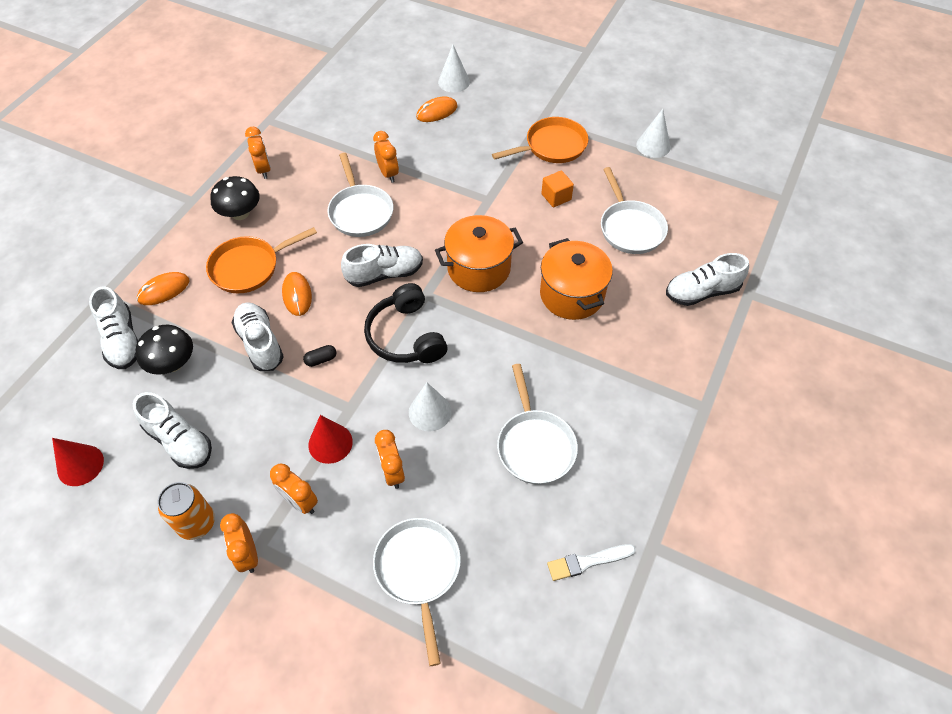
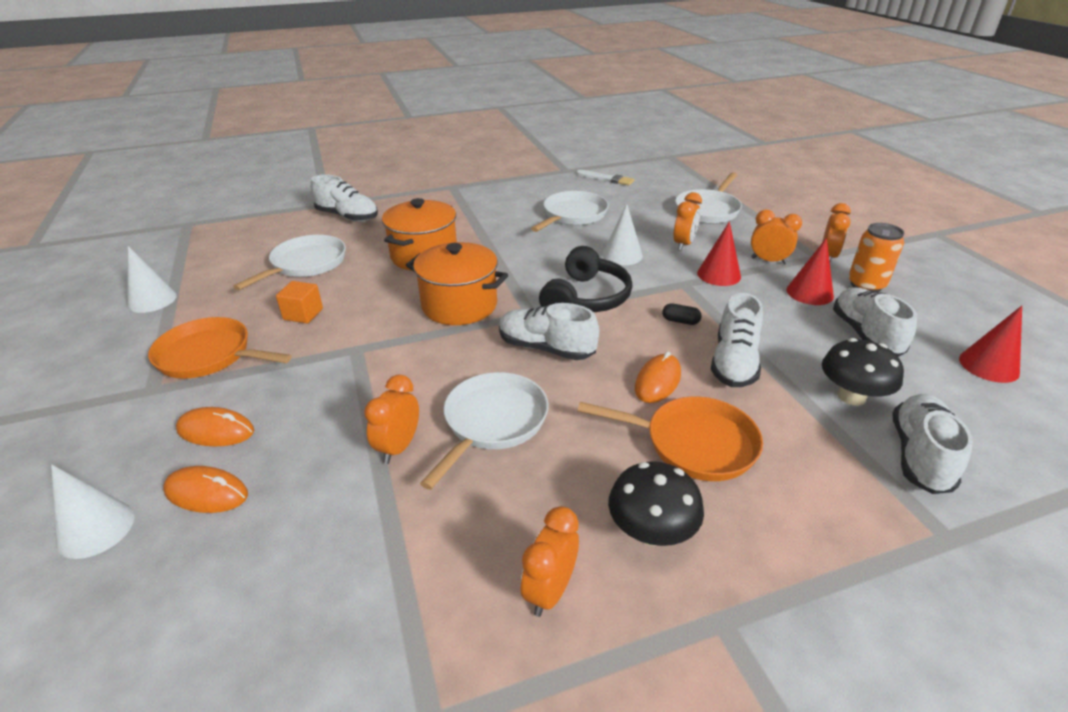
camera: 135 degrees left, 20 degrees down
orange mouse [137,272,190,305] -> orange mouse moved to [176,407,254,446]
orange clock [270,463,318,514] -> orange clock turned 60 degrees counterclockwise [751,210,802,264]
none -> red cone [786,238,834,305]

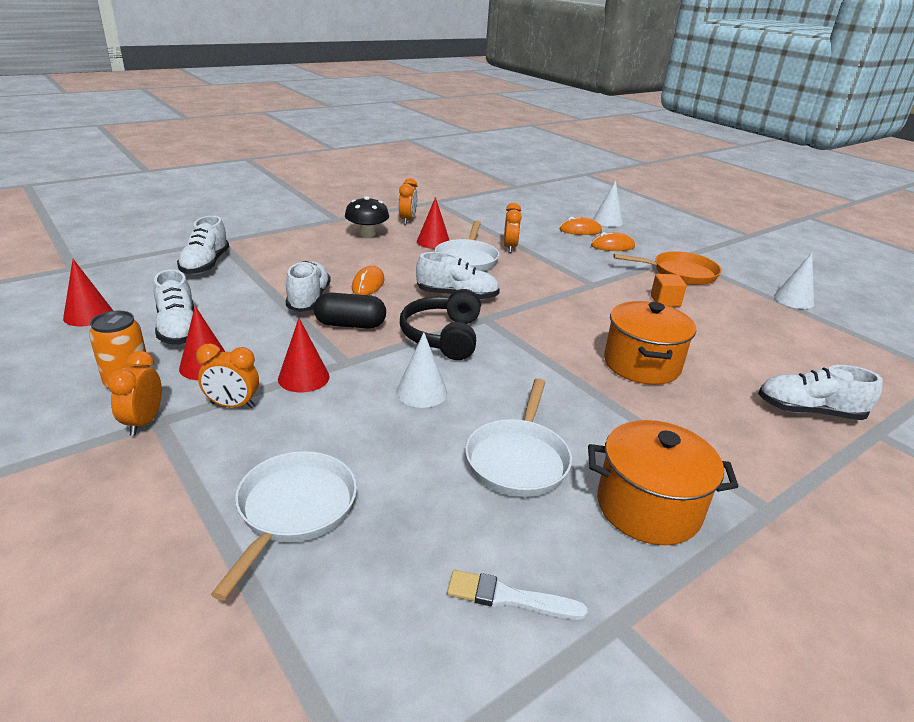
camera: 160 degrees right, 5 degrees down
white pan [233,235,346,290] -> none
orange pot [406,242,508,325] -> orange pot moved to [588,420,739,545]
orange pan [578,397,763,481] -> none
black capsule [662,303,702,325] -> black capsule [314,293,386,329], size x2.01
orange clock [674,192,702,251] -> none
black mushroom [822,338,904,406] -> none
none -> red cone [417,197,450,249]

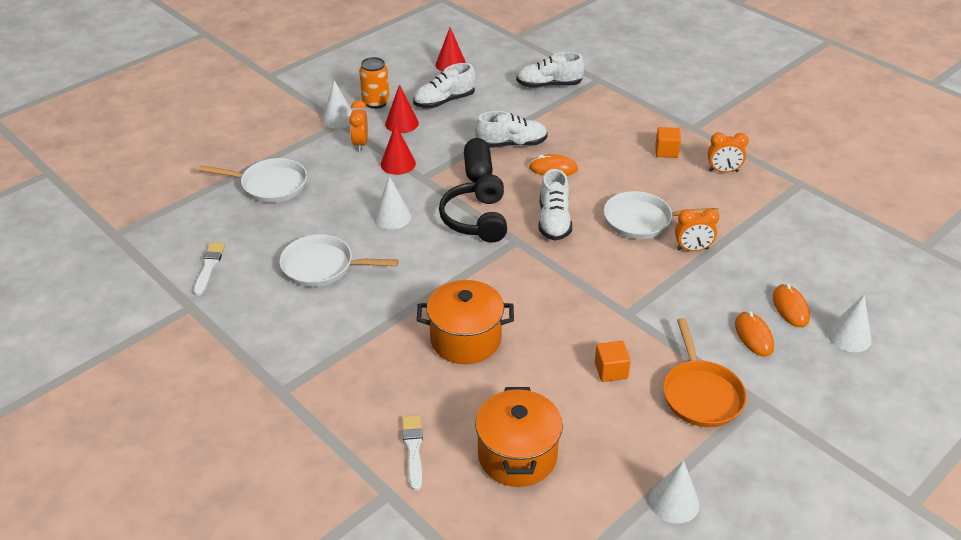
camera: 85 degrees right, 10 degrees up
orange clock [107,351,162,436] -> white cone [322,80,352,129]
black mushroom [345,196,389,237] -> orange cube [655,127,681,158]
black headphones [400,289,481,360] -> black headphones turned 90 degrees counterclockwise [439,174,507,243]
red cone [417,197,450,249] -> none
orange pot [588,420,739,545] -> orange pot moved to [475,387,563,487]
white shoe [758,365,883,420] -> white brush [402,415,423,491]

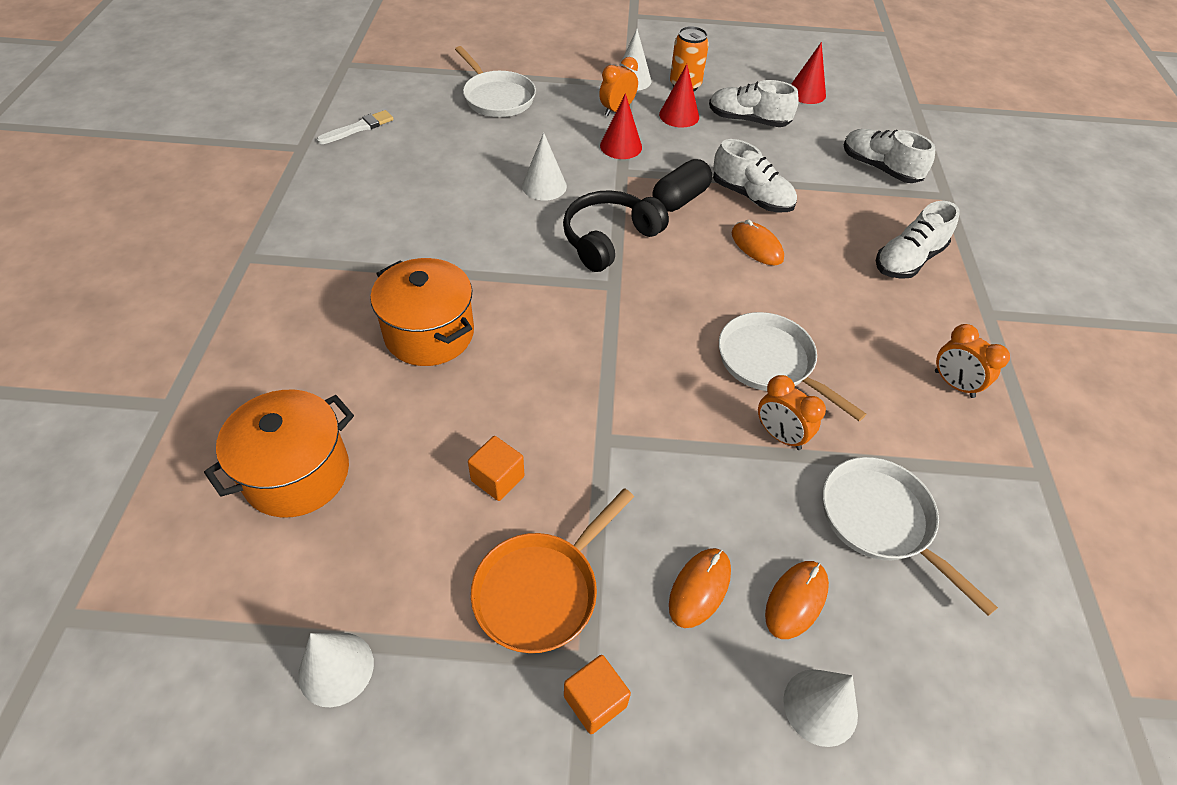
camera: 45 degrees right, 10 degrees up
white pan [279,234,399,287] -> white pan moved to [823,457,998,616]
white brush [402,415,423,491] -> none
white shoe [539,169,572,241] -> white shoe moved to [876,201,960,279]
orange cube [655,127,681,158] -> orange cube moved to [564,655,631,734]

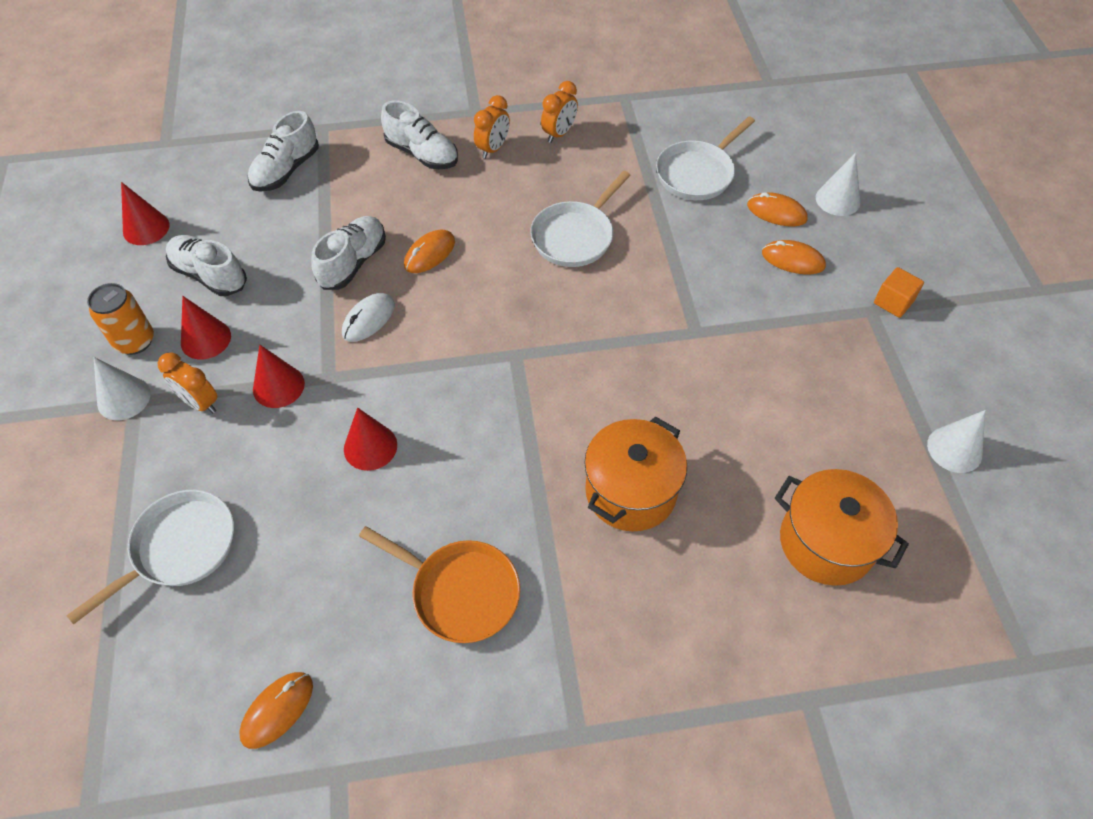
camera: 100 degrees left, 5 degrees up
white brush [317,110,394,144] -> orange mouse [239,672,313,749]
orange cube [468,436,524,501] -> none
orange pan [471,488,634,653] -> orange pan moved to [359,526,520,643]
white cone [522,132,567,201] -> red cone [344,408,397,471]
black headphones [563,190,669,272] -> none
black capsule [653,159,712,212] -> white mouse [342,293,395,342]
white shoe [709,80,799,127] -> white shoe turned 120 degrees clockwise [166,235,247,296]
orange clock [758,375,826,450] -> orange clock moved to [474,95,510,159]

